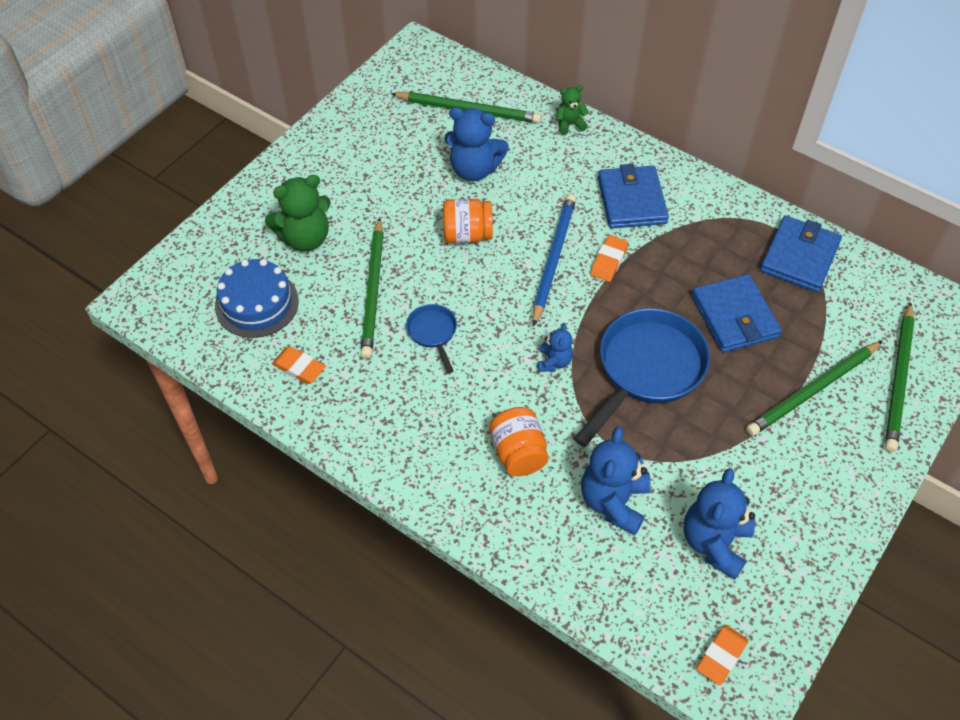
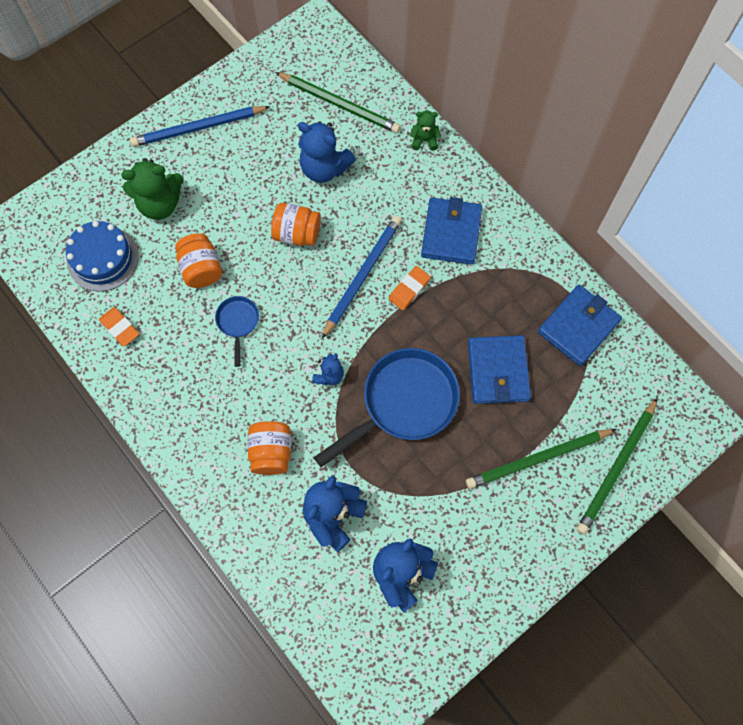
camera: 15 degrees right, 15 degrees up
green pencil [360,218,383,359] -> orange jar [175,233,222,288]
orange eraser [696,625,749,685] -> none
none -> blue pencil [130,106,270,147]

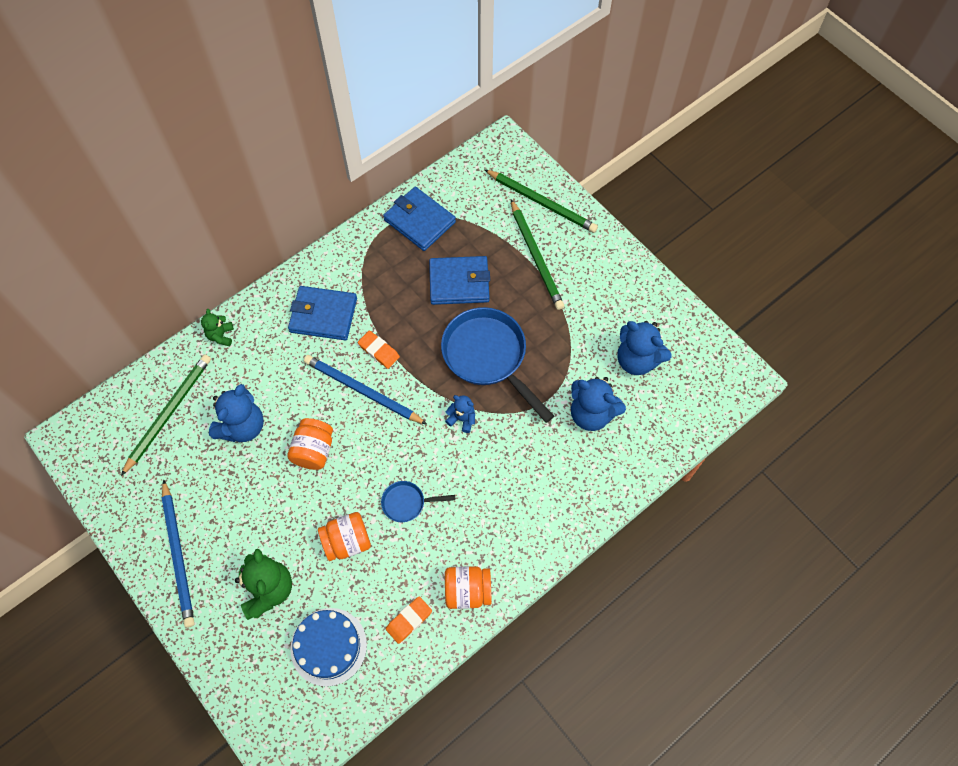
camera: 90 degrees left, 5 degrees down
orange jar [248,421,291,475] -> orange jar moved to [445,566,491,609]

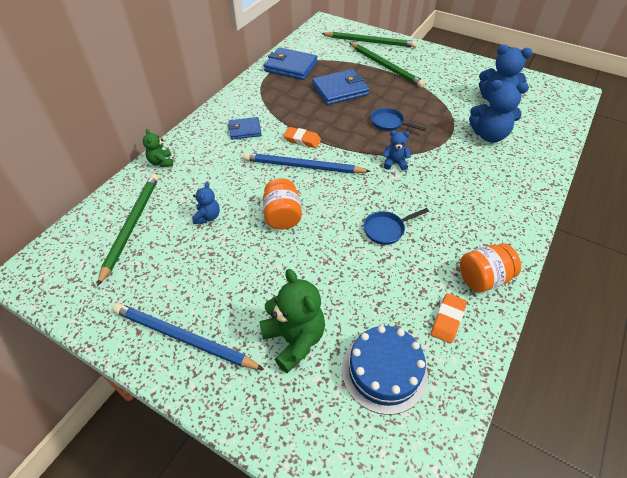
camera: 20 degrees left, 15 degrees down
blue pencil [162,479,195,628] -> blue pencil turned 150 degrees clockwise [113,303,265,370]
blue teddy bear [209,384,264,442] -> blue teddy bear [192,182,220,224], size x0.54
blue wallet [288,286,357,340] -> blue wallet [228,117,262,140], size x0.60
orange jar [318,512,371,561] -> none
blue pan [441,307,554,423] -> blue pan [371,108,426,131], size x0.48

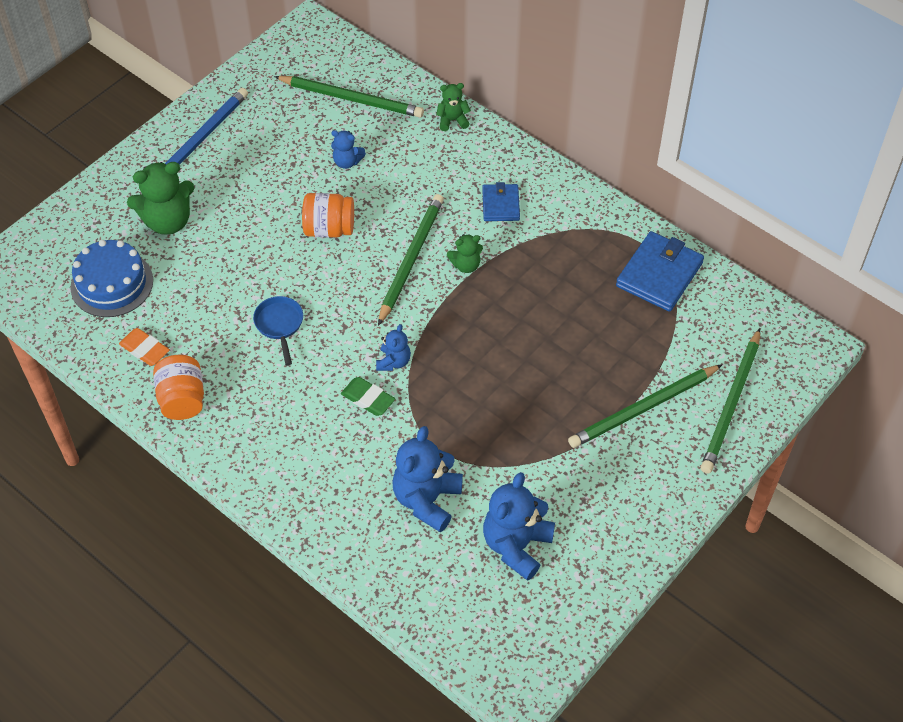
camera: 100 degrees right, 5 degrees up
blue pencil [243,153,371,174] -> green pencil [378,194,444,326]
orange eraser [283,127,321,148] -> green teddy bear [447,234,483,273]
blue wallet [312,69,370,105] -> none
blue pan [371,108,426,131] -> none
none -> green eraser [341,377,395,416]

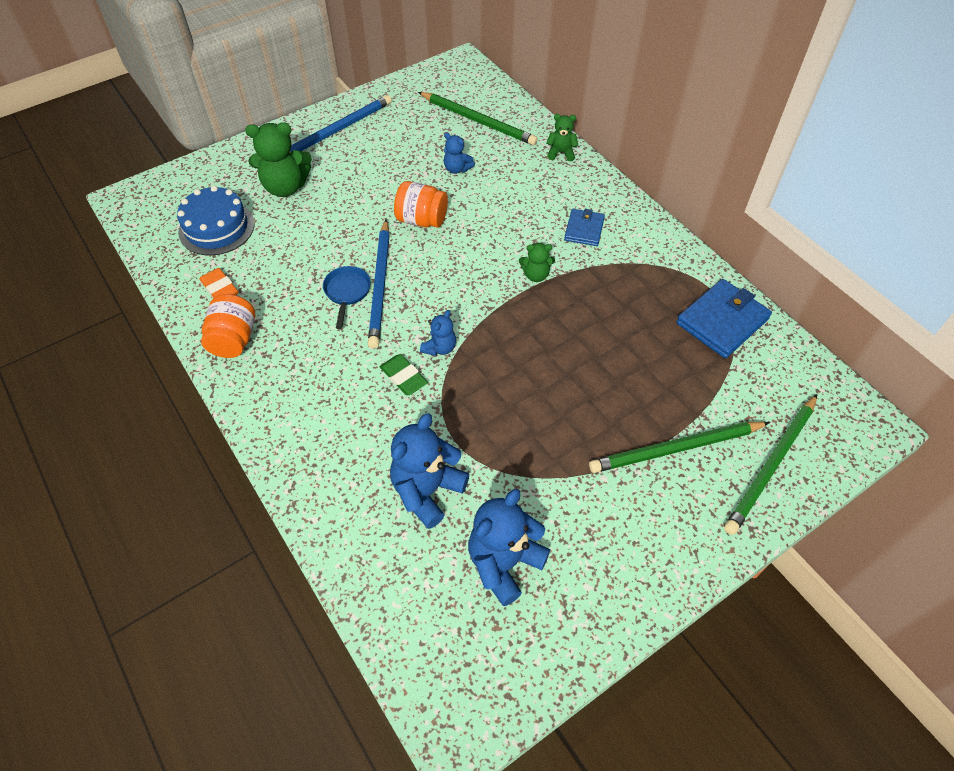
camera: 15 degrees right, 0 degrees up
green pencil [378,194,444,326] -> none
none -> blue pencil [368,220,390,348]

